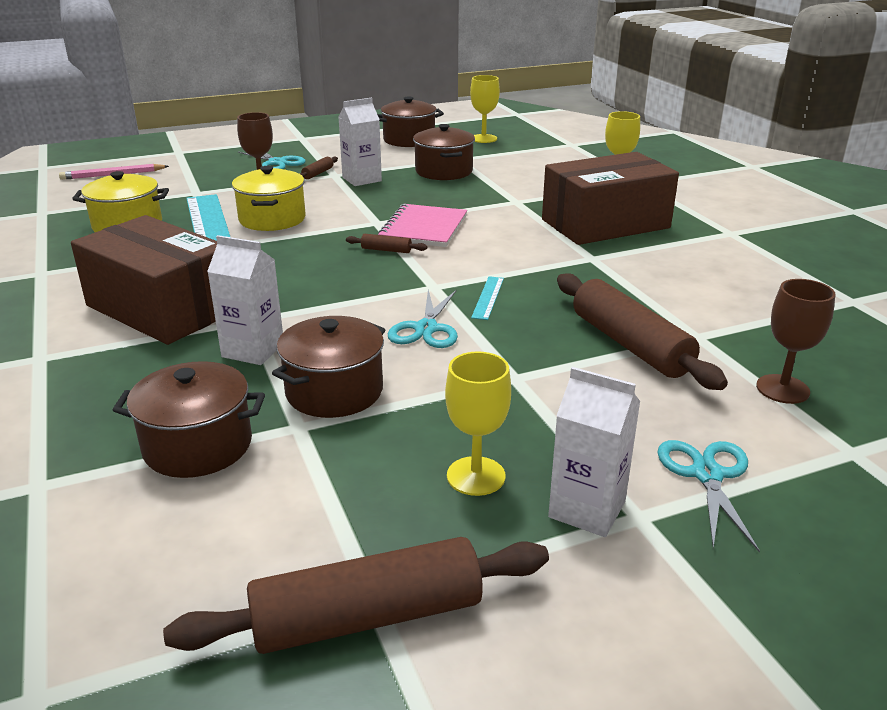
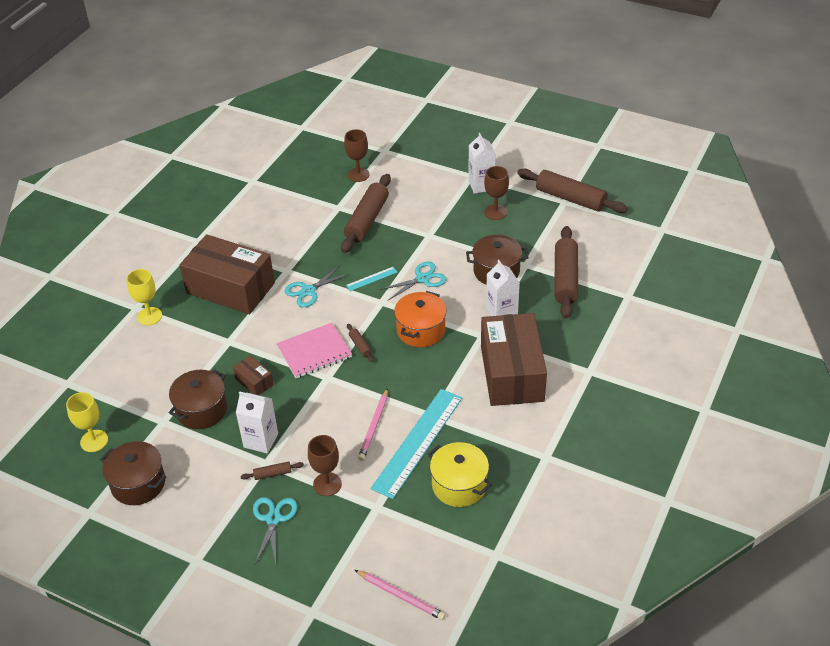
camera: 130 degrees left, 15 degrees up
brown pot [113,361,265,478] -> brown rolling pin [554,226,578,319]
yellow pot [232,166,305,231] -> pink pencil [358,388,388,461]
yellow goblet [445,351,511,496] -> brown goblet [484,166,509,220]
turquoise scissors [657,440,760,552] -> turquoise scissors moved to [284,266,350,307]
none -> brown box [233,355,274,395]
none -> orange pot [394,291,446,347]

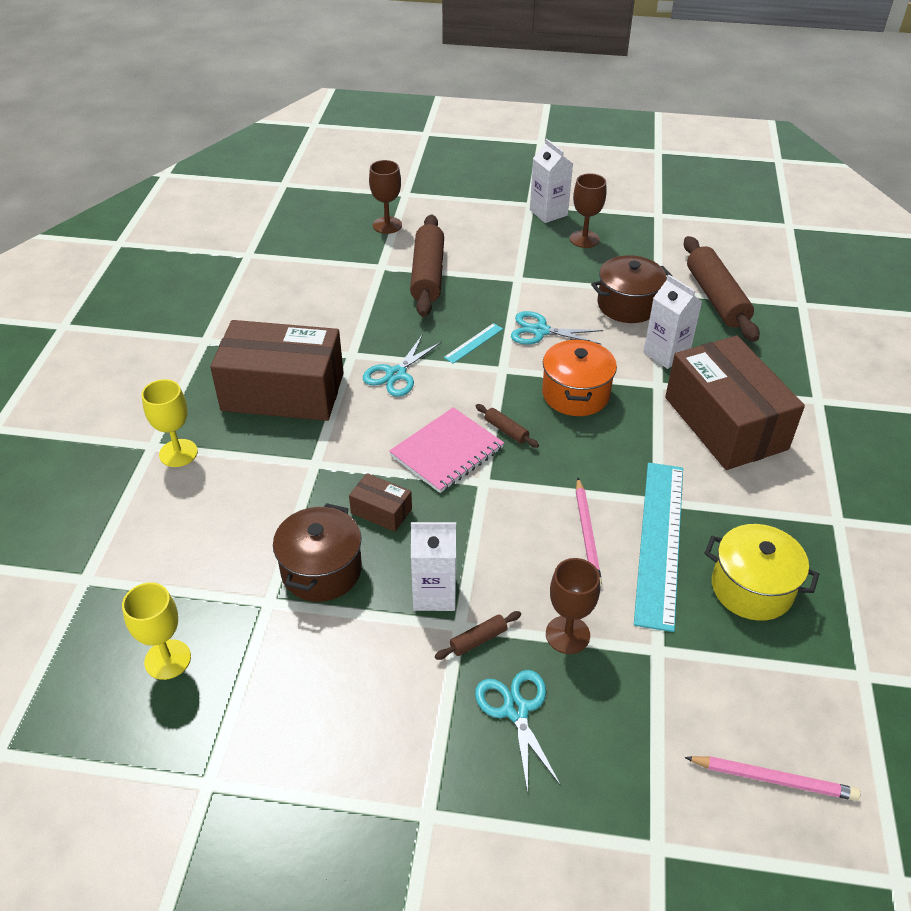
camera: 20 degrees left, 0 degrees up
brown pot [100,441,166,505] -> none
turquoise scissors [379,262,447,300] -> turquoise scissors turned 120 degrees counterclockwise [511,311,603,345]
brown rolling pin [517,169,628,213] -> none

